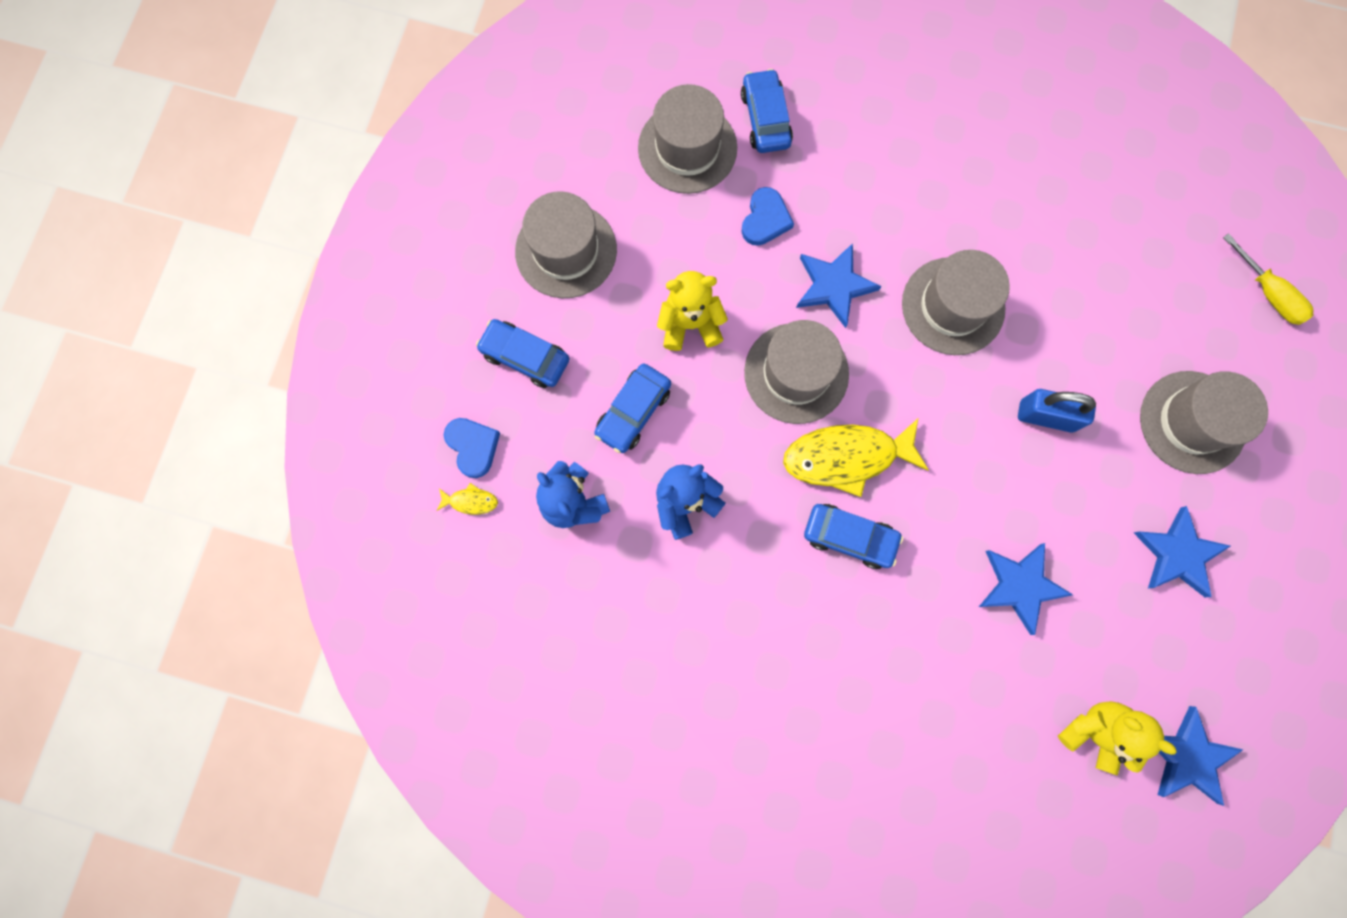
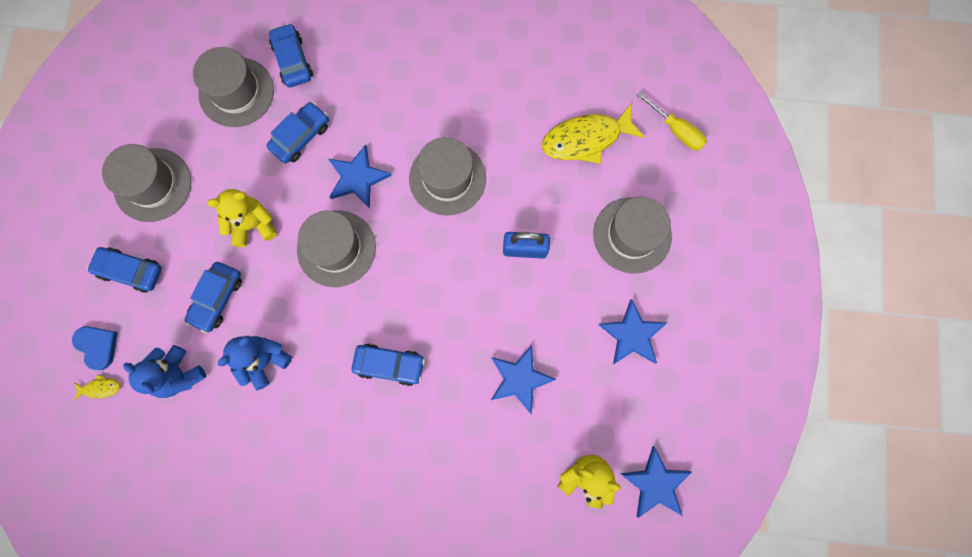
camera: 10 degrees left, 0 degrees up
blue heart [742,187,794,246] -> blue car [266,102,329,163]
yellow fish [783,419,929,497] -> yellow fish moved to [542,104,645,164]

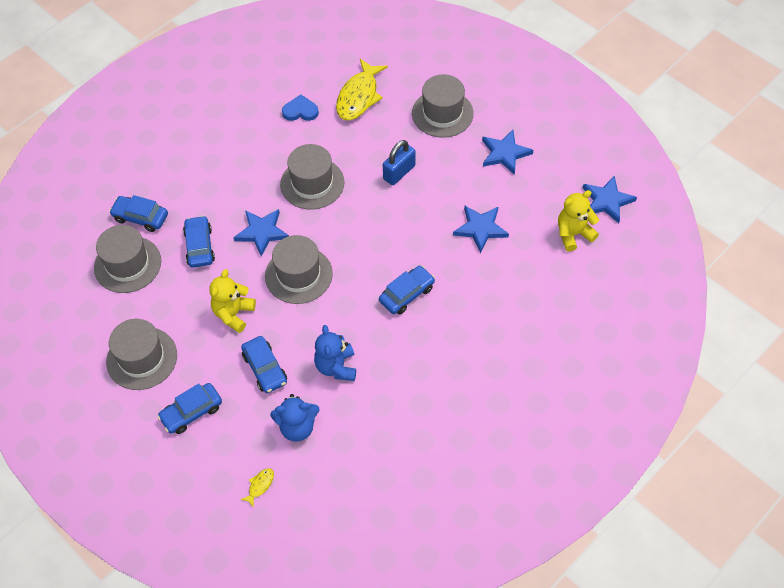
camera: 50 degrees left, 20 degrees down
blue heart [72,326,118,370] -> blue heart moved to [282,95,319,121]
yellow screwdriver [637,92,707,151] -> none

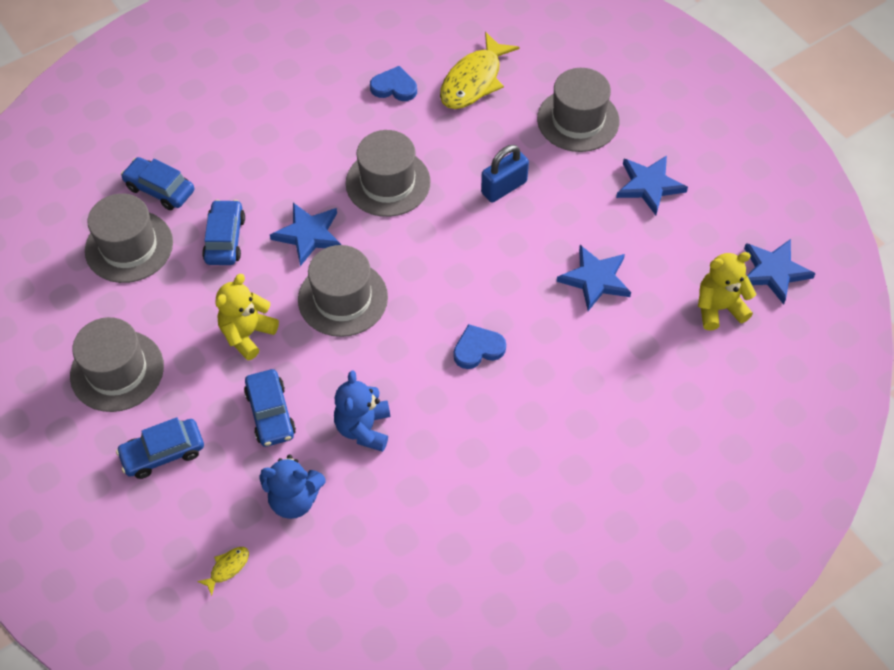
camera: 10 degrees right, 0 degrees up
blue car [379,266,435,314] -> blue heart [453,324,506,369]

